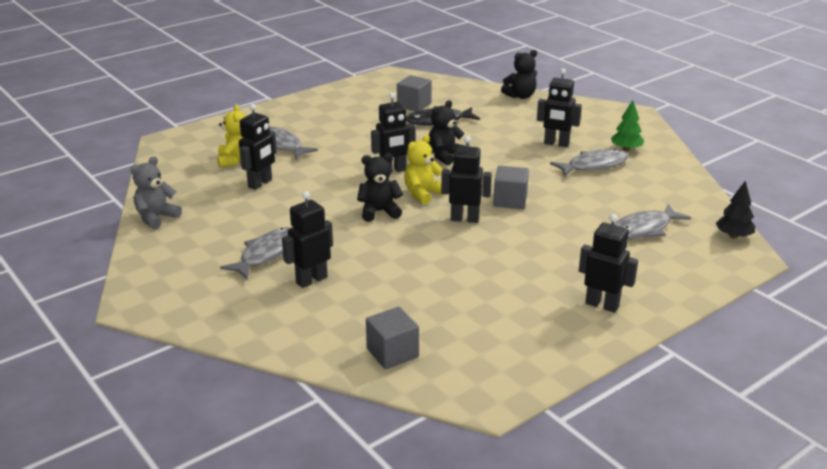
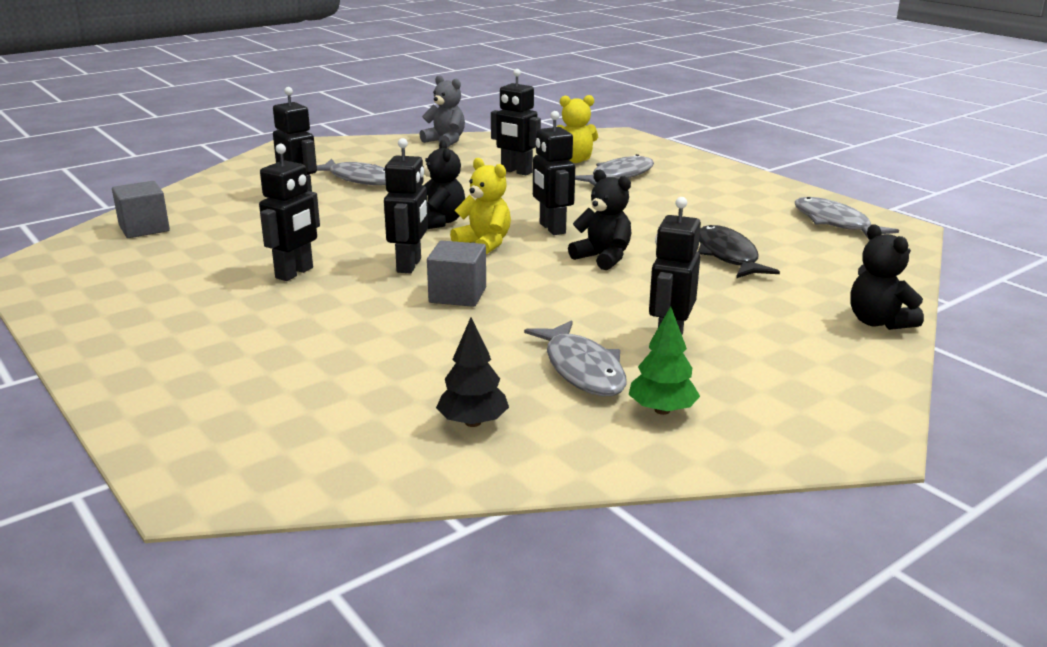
camera: 90 degrees right, 5 degrees down
grey cube [397,75,432,112] -> none
black robot [579,214,638,313] -> black robot moved to [259,144,320,281]
grey fish [614,204,691,239] -> grey fish moved to [795,197,899,240]
black tree [716,181,755,239] -> black tree moved to [436,317,509,427]

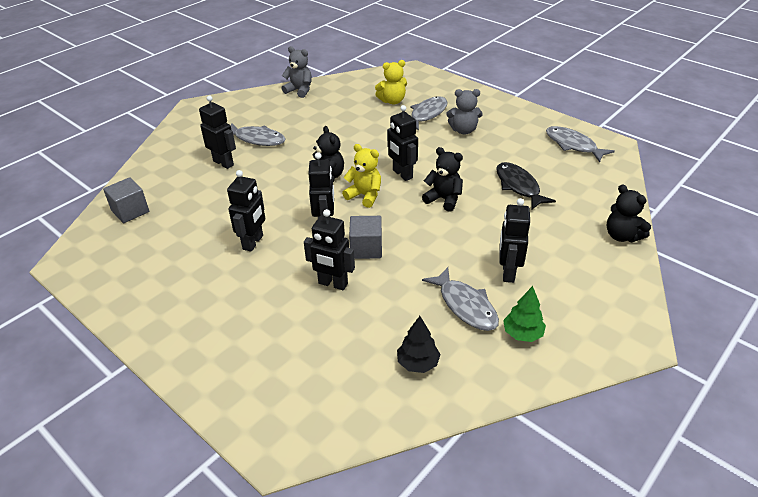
camera: 10 degrees left, 15 degrees up
black robot [491,69,541,175] -> black robot moved to [304,209,355,290]
none -> grey teddy bear [446,89,483,135]

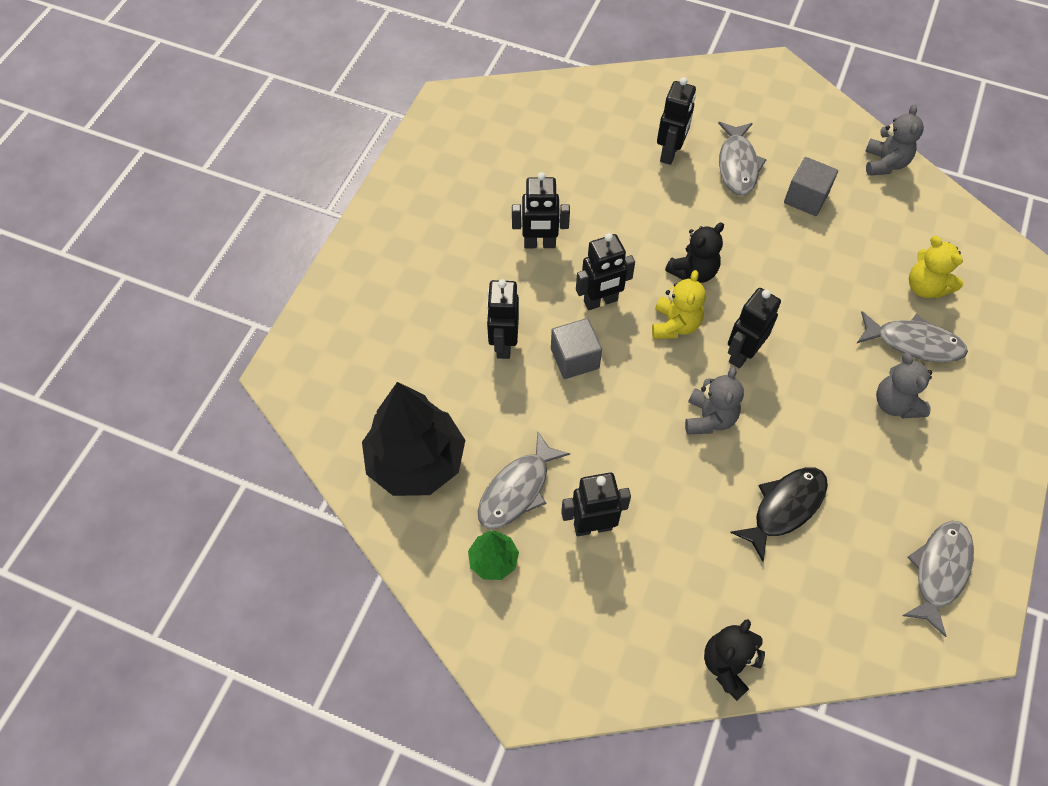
camera: 70 degrees right, 20 degrees up
grey cube [103,177,149,223] -> grey cube moved to [784,157,838,216]
black tree [397,316,441,373] -> black tree [362,382,465,496], size x2.10
black teddy bear [422,147,463,212] -> grey teddy bear [685,366,744,434]

